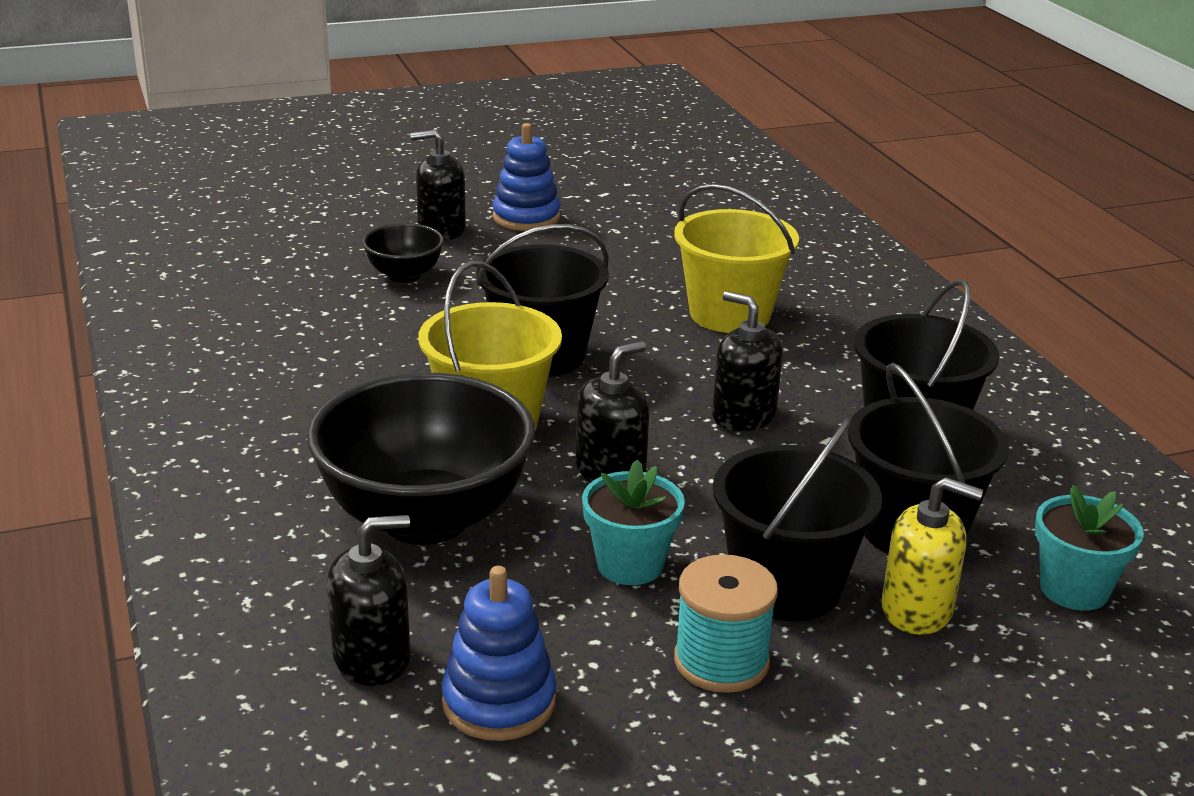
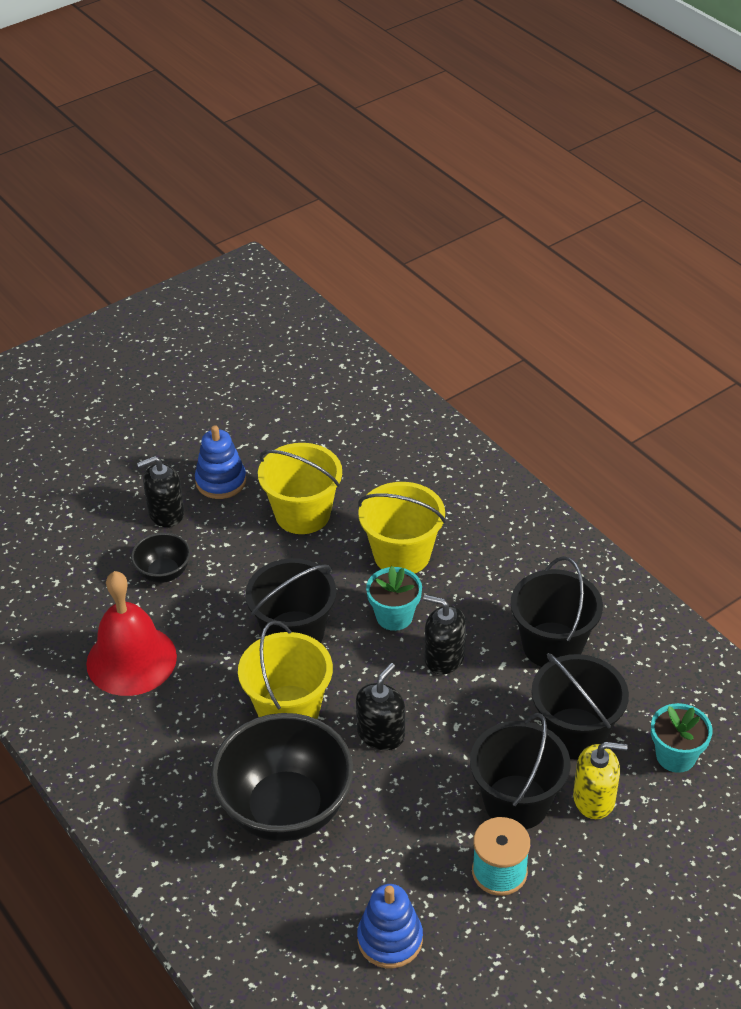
camera: 15 degrees left, 15 degrees up
black soap dispenser [327,515,410,686] -> none
turquoise flower pot [582,459,685,585] -> turquoise flower pot moved to [366,566,422,631]
none -> red bell [86,571,177,696]
none -> yellow bucket [258,443,342,534]

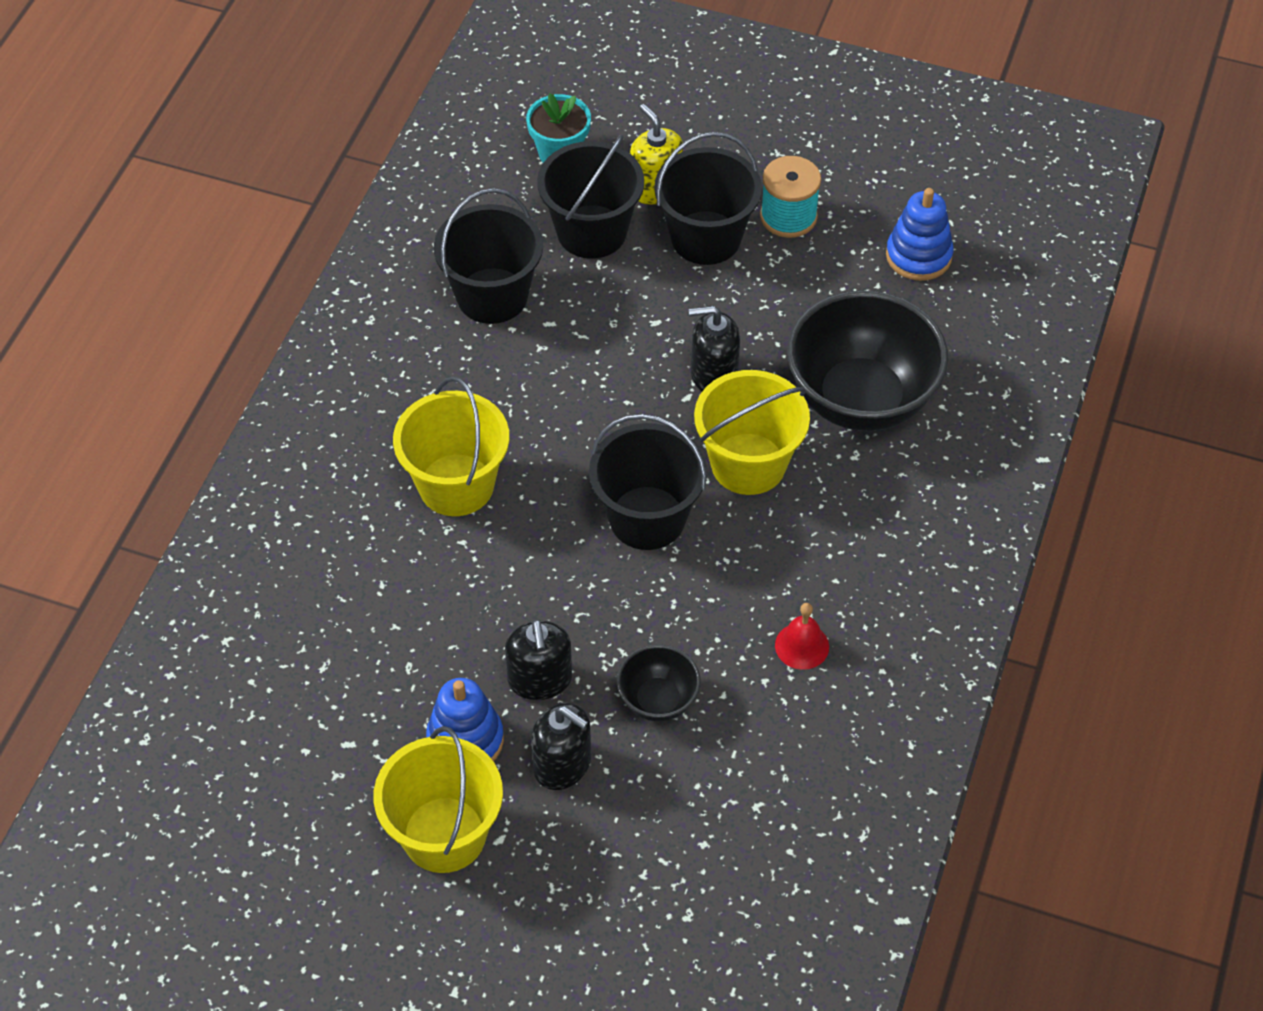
camera: 125 degrees left, 10 degrees up
red bell [86,571,177,696] -> red bell [775,603,829,670], size x0.46
yellow bucket [258,443,342,534] -> yellow bucket moved to [373,726,503,873]
turquoise flower pot [366,566,422,631] -> none
black soap dispenser [423,595,466,674] -> black soap dispenser moved to [505,620,572,700]

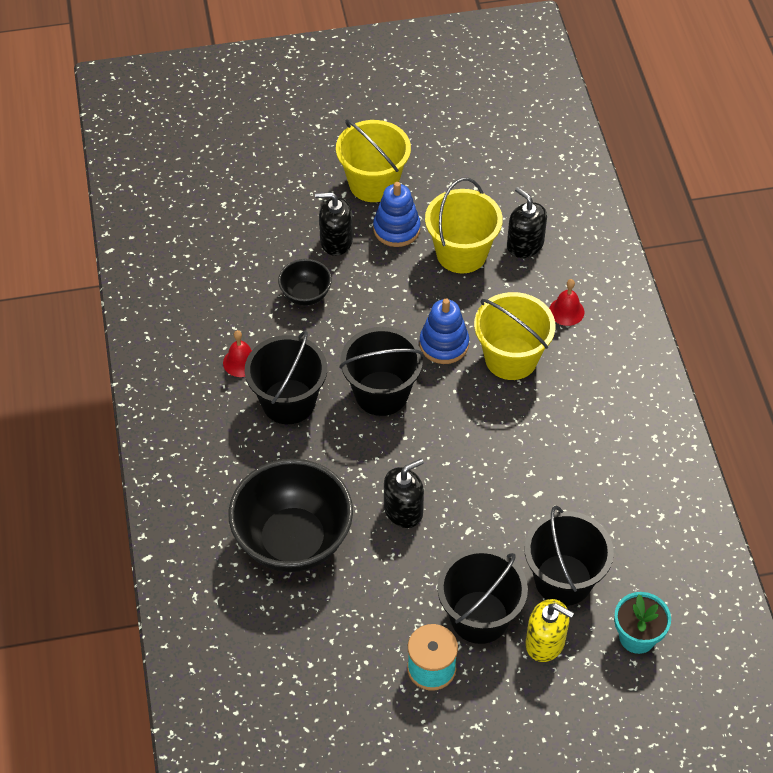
camera: 150 degrees right, 0 degrees up
black bucket [434,188,543,324] -> black bucket moved to [245,331,327,424]
black soap dispenser [505,620,572,700] -> black soap dispenser moved to [507,187,547,258]
yellow bucket [694,370,810,495] -> yellow bucket moved to [425,178,503,274]
blue stacking toy [886,188,954,281] -> blue stacking toy moved to [419,299,469,364]
none -> red bell [549,279,584,326]

